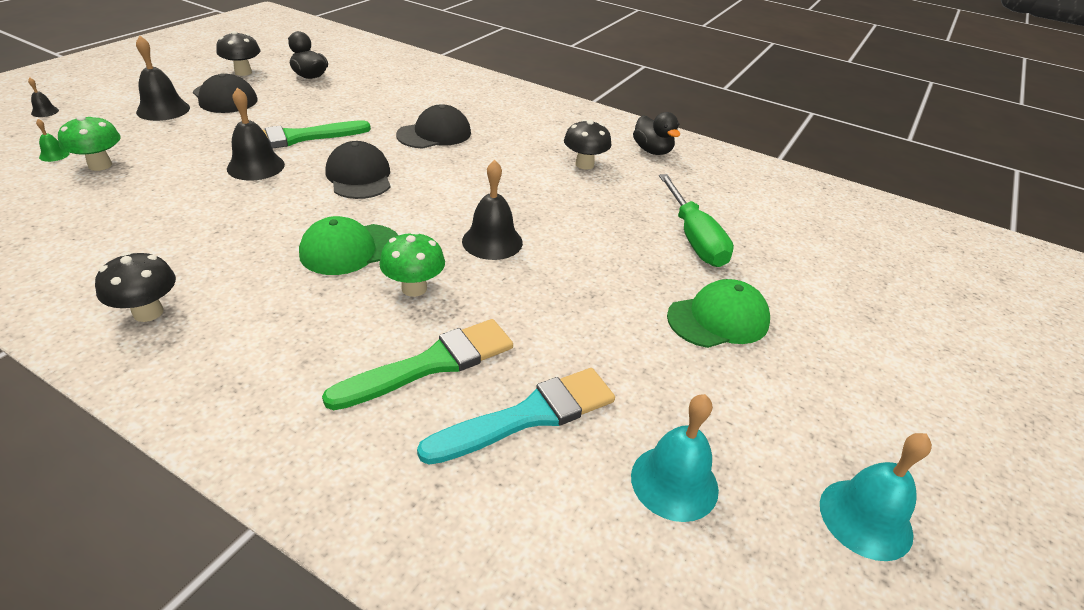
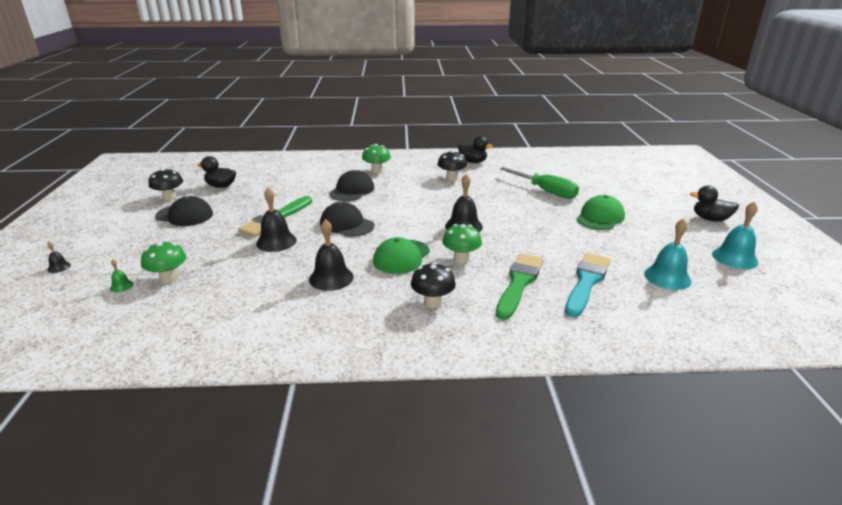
camera: 30 degrees left, 10 degrees down
black mushroom [95,252,176,322] -> black mushroom moved to [411,262,456,308]
black bell [136,36,190,121] -> black bell moved to [309,219,354,291]
none -> green mushroom [362,144,391,174]
none -> black duck [690,185,739,222]

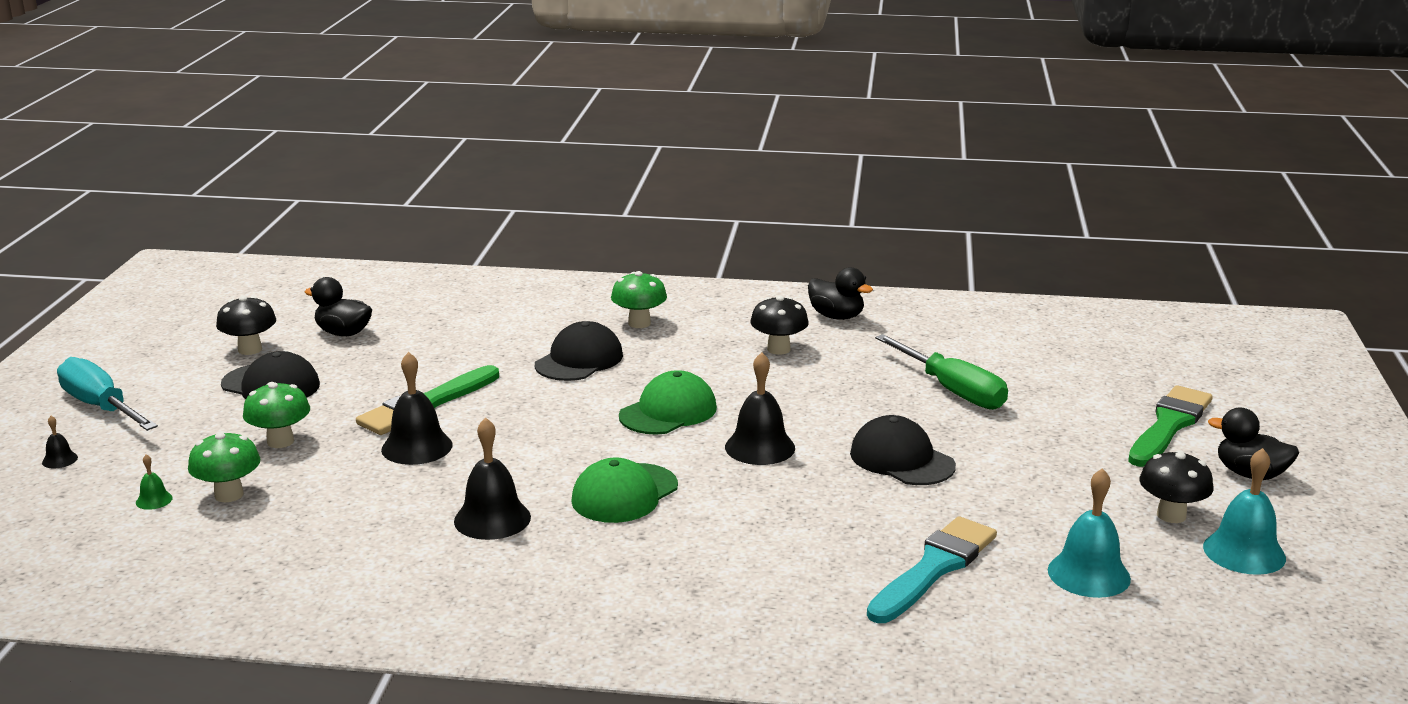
camera: 10 degrees right, 5 degrees down
black cap [320,202,374,237] -> black cap moved to [850,415,956,485]
black mushroom [411,262,456,308] -> black mushroom moved to [1139,450,1214,523]
green mushroom [442,224,482,264] -> green mushroom moved to [243,382,310,448]
green brush [496,254,543,320] -> green brush moved to [1128,385,1213,467]
green cap [577,195,625,230] -> green cap moved to [619,370,717,435]
none -> turquoise screwdriver [57,357,158,431]

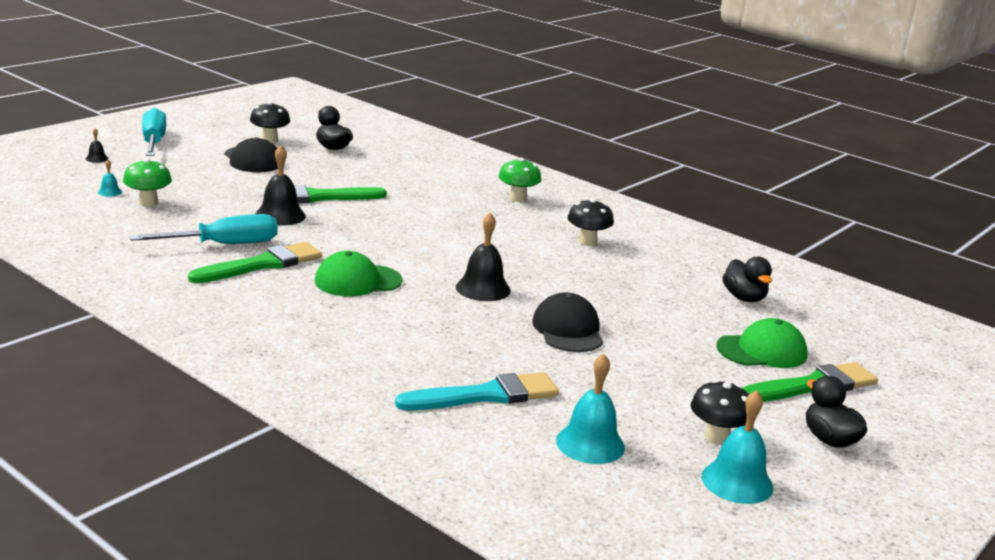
camera: 30 degrees right, 0 degrees up
green bell [136,454,173,510] -> turquoise bell [98,160,122,197]
green mushroom [243,382,310,448] -> none
black bell [454,417,531,540] -> green brush [188,242,322,283]
black cap [535,321,623,381] -> none
green cap [619,370,717,435] -> green cap moved to [716,318,807,368]
black duck [808,267,873,320] -> black duck moved to [723,257,772,302]
green screwdriver [875,334,1008,410] -> none
none -> turquoise screwdriver [129,214,278,244]

